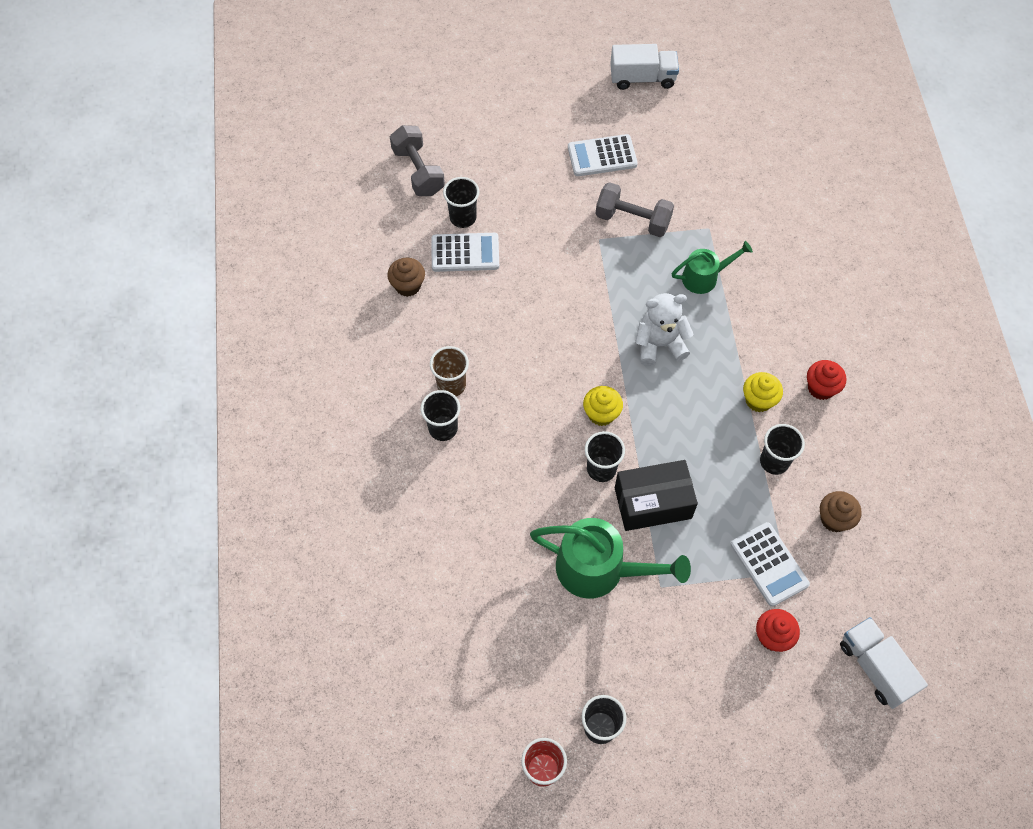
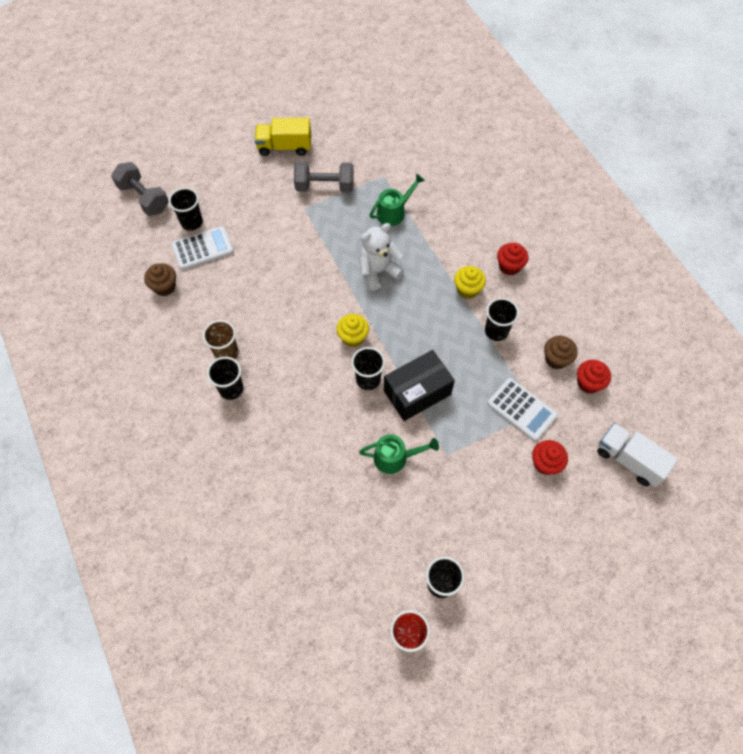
camera: 20 degrees left, 0 degrees up
green watering can [530,518,691,599] -> green watering can [359,434,439,474], size x0.59
white calculator [568,134,638,176] -> yellow truck [255,118,311,156]
white truck [610,44,679,90] -> none
none -> red cupcake [577,360,611,394]

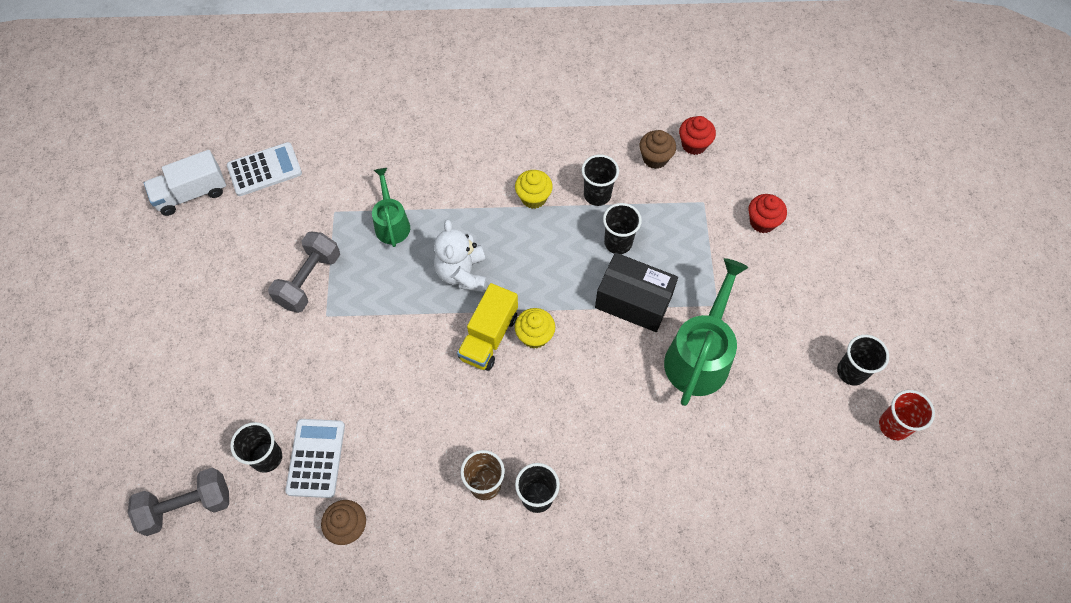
camera: 65 degrees left, 0 degrees up
yellow truck [255,118,311,156] -> yellow truck moved to [457,283,518,371]
black cup [351,347,385,390] -> black cup moved to [603,203,642,254]
green watering can [359,434,439,474] -> green watering can [664,258,748,406], size x1.70
black box [384,350,455,421] -> black box turned 60 degrees counterclockwise [595,252,678,332]
white calculator [487,378,558,441] -> white calculator moved to [227,142,302,196]
red cupcake [497,243,528,275] -> none
white truck [597,423,678,487] -> white truck moved to [144,150,226,216]

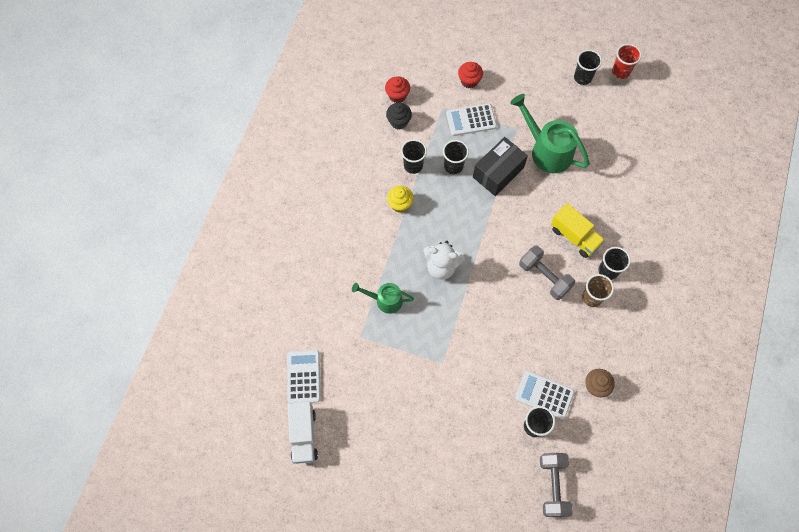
camera: 70 degrees left, 5 degrees up
grey dumbbell [268,231,340,313] -> grey dumbbell moved to [519,246,575,300]
yellow truck [457,283,518,371] -> yellow truck moved to [551,203,605,258]
yellow cupcake [515,308,555,349] -> none
brown cupcake [639,130,676,169] -> black cupcake [386,103,412,129]
none -> white calculator [446,103,497,136]

